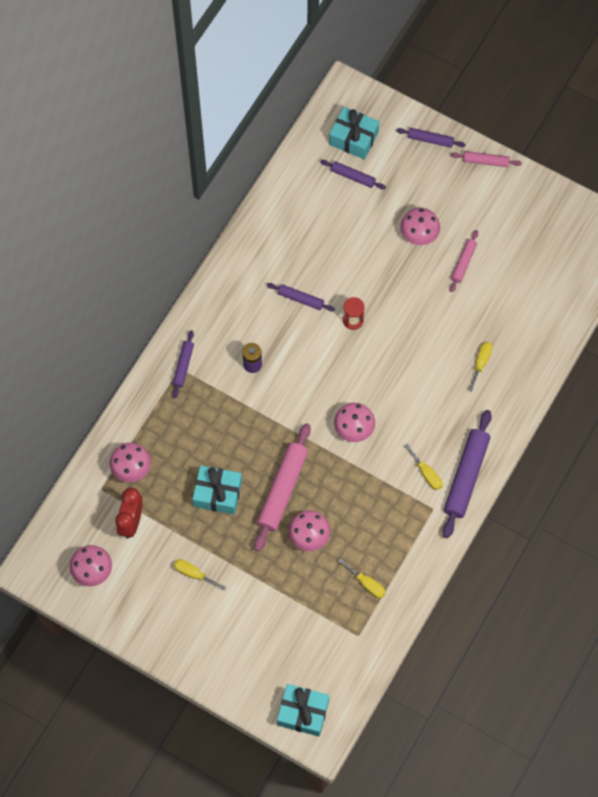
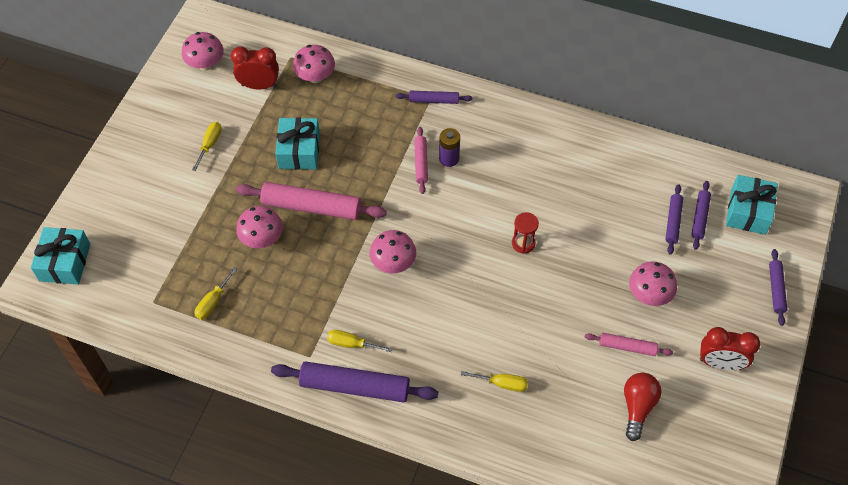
camera: 80 degrees right, 10 degrees down
purple rolling pin [267,283,335,311] -> purple rolling pin moved to [665,184,683,255]
yellow screwdriver [404,444,443,490] -> yellow screwdriver turned 60 degrees clockwise [327,330,393,352]
pink rolling pin [451,151,522,167] -> pink rolling pin moved to [414,127,428,194]
none -> red light bulb [624,373,662,441]
none -> red clock [700,327,760,370]

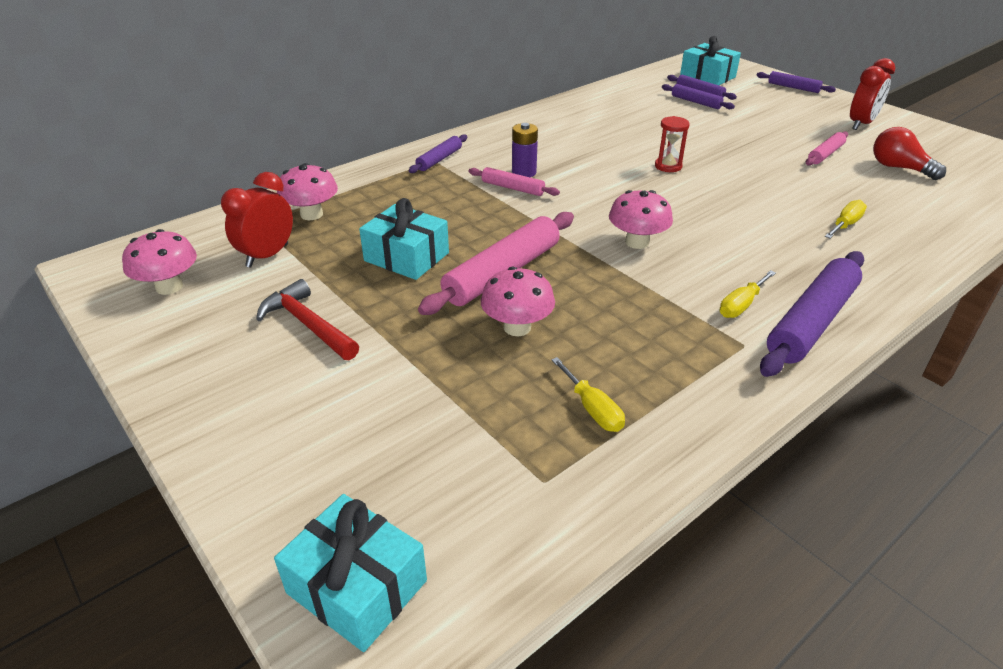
camera: 60 degrees left, 20 degrees down
yellow screwdriver [192,122,222,171] -> red hammer [256,279,359,360]
pink mushroom [629,261,677,306] -> none

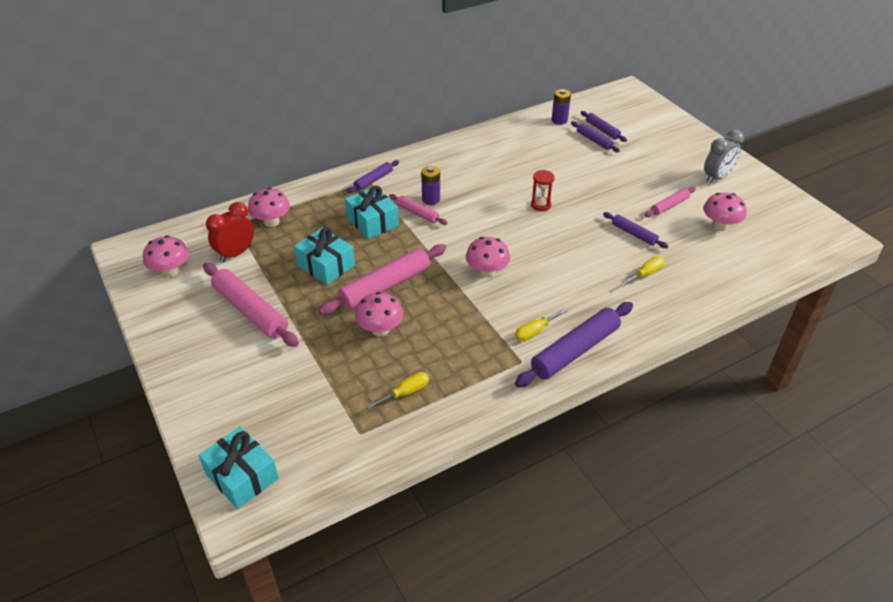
camera: 10 degrees right, 5 degrees up
red hammer [256,279,359,360] -> pink rolling pin [203,263,299,347]
yellow screwdriver [551,357,625,432] -> yellow screwdriver turned 105 degrees counterclockwise [366,372,429,410]
turquoise gift [680,36,741,85] -> turquoise gift moved to [345,186,399,239]
purple rolling pin [756,71,836,93] -> purple rolling pin moved to [603,212,668,248]
red clock [850,58,895,130] -> grey clock [704,130,744,184]
red light bulb [873,127,946,180] -> pink mushroom [703,192,747,231]
none -> purple battery [552,89,571,125]

